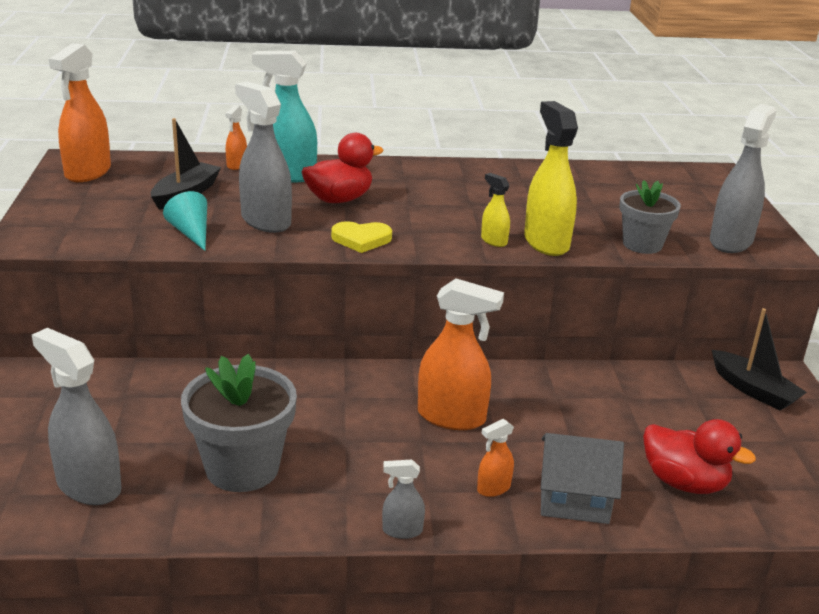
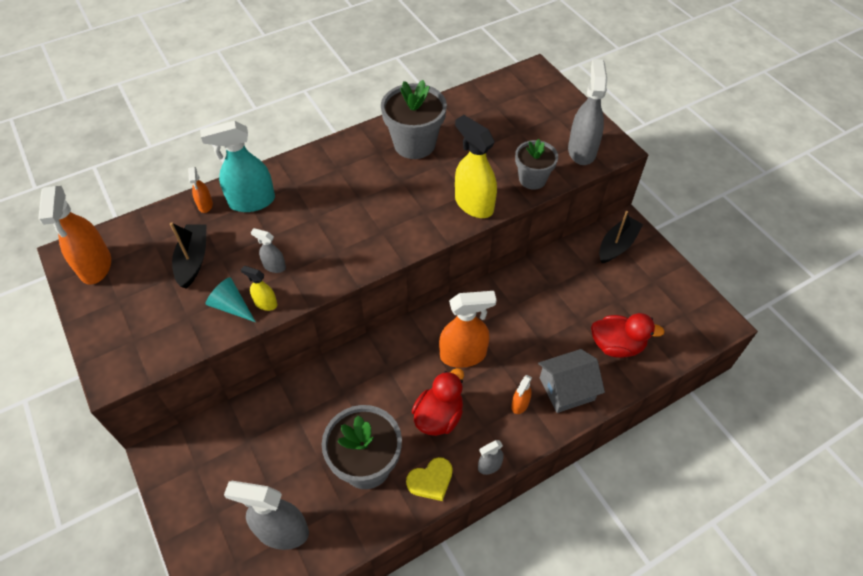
camera: 25 degrees left, 25 degrees up
grey spray bottle [235,81,292,233] -> grey spray bottle [251,228,286,273], size x0.49
red duck [301,133,384,203] -> red duck moved to [412,368,464,436]
yellow heart [331,221,392,253] -> yellow heart moved to [406,457,453,501]
yellow spray bottle [481,173,510,247] -> yellow spray bottle moved to [241,266,278,311]
black boat [712,308,807,411] -> black boat turned 75 degrees counterclockwise [599,211,643,263]
none -> grey flower pot [381,80,447,159]

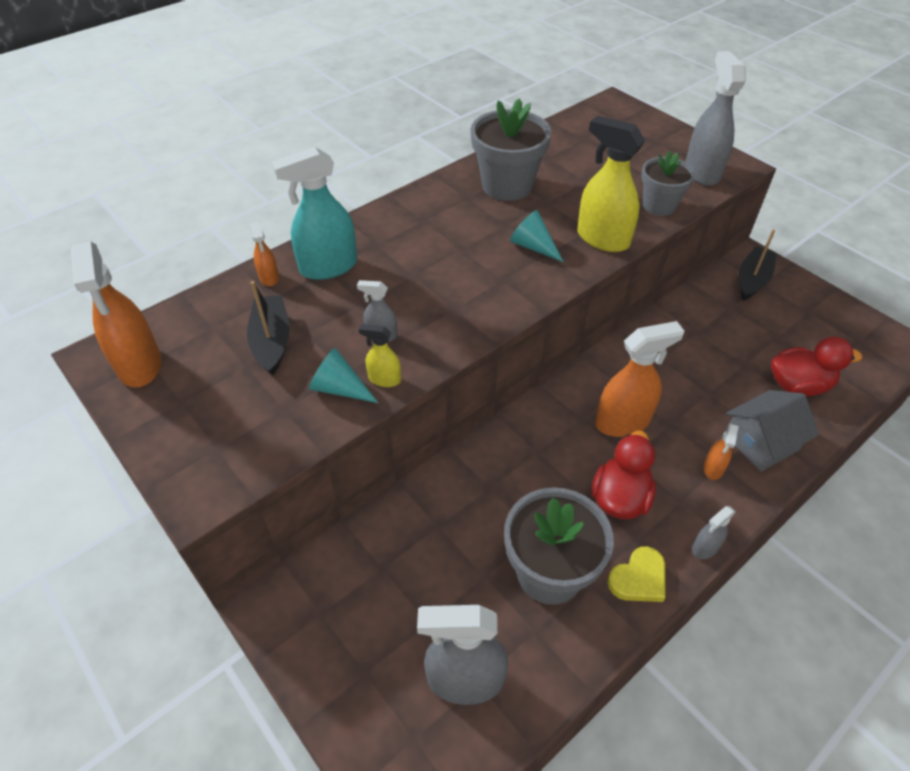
camera: 10 degrees left, 5 degrees down
none -> turquoise cone [510,210,564,262]

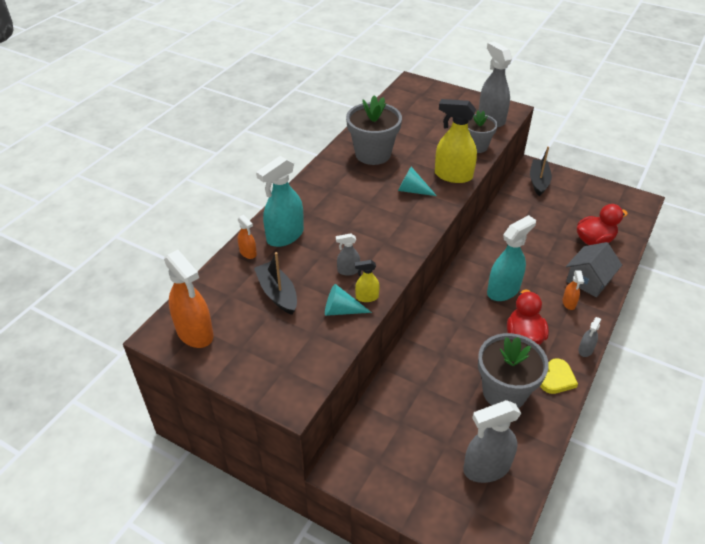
camera: 20 degrees left, 5 degrees down
orange spray bottle [596,321,685,437] -> turquoise spray bottle [487,215,536,301]

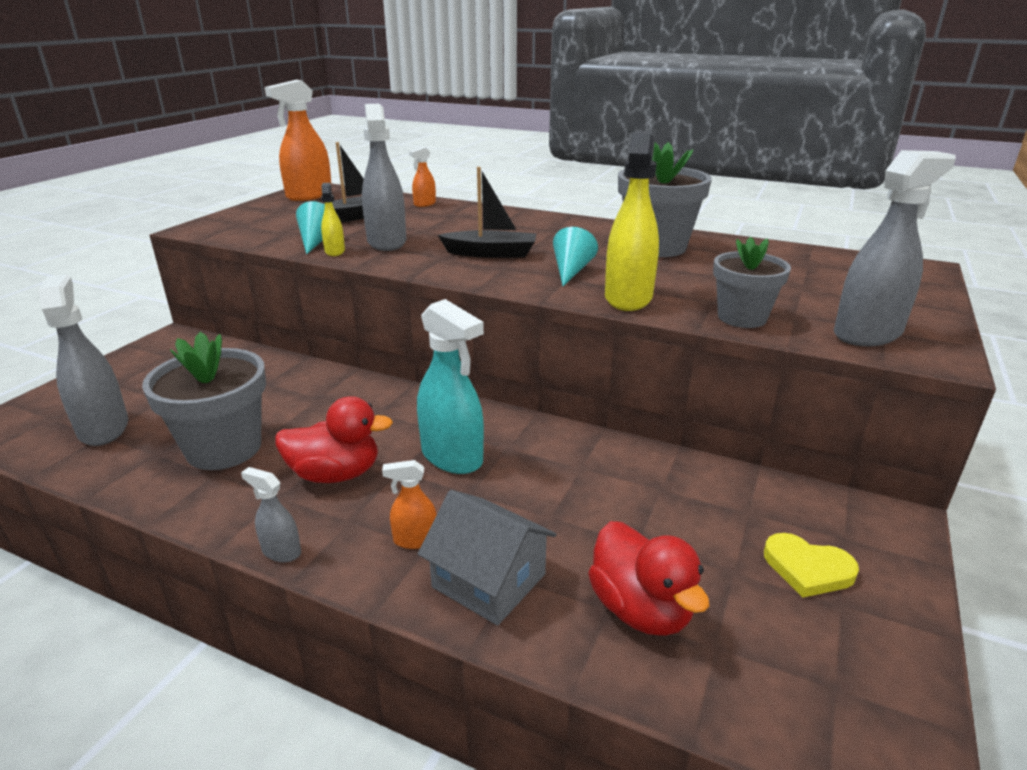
camera: 85 degrees right, 15 degrees down
turquoise spray bottle [256,156,304,247] -> none
grey spray bottle [336,234,360,276] -> grey spray bottle [362,104,406,251], size x2.02
black boat [530,146,552,196] -> black boat moved to [438,167,537,258]
yellow heart [540,358,578,394] -> yellow heart moved to [764,533,859,598]

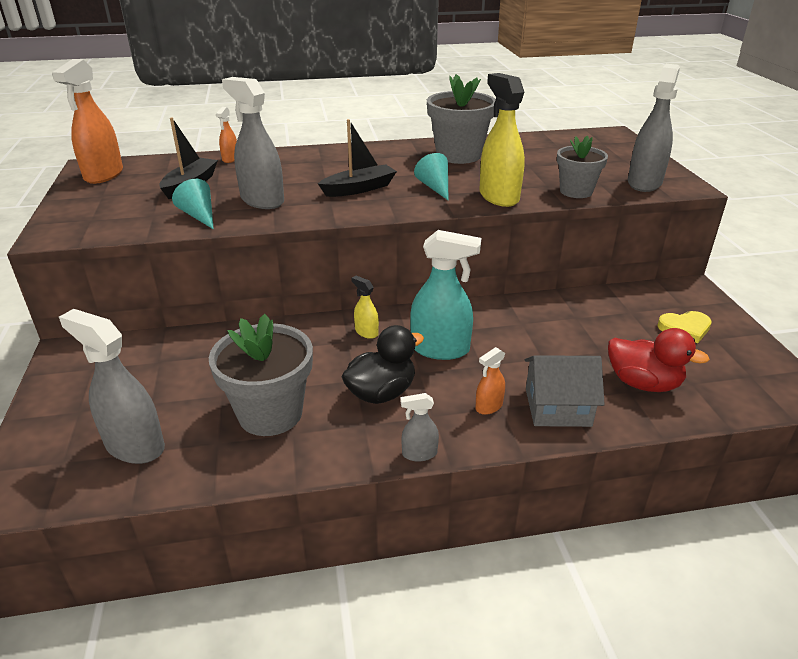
camera: 35 degrees left, 5 degrees up
red duck [275,396,393,483] -> black duck [342,325,424,404]
yellow spray bottle [321,183,345,256] -> yellow spray bottle moved to [351,276,379,339]

